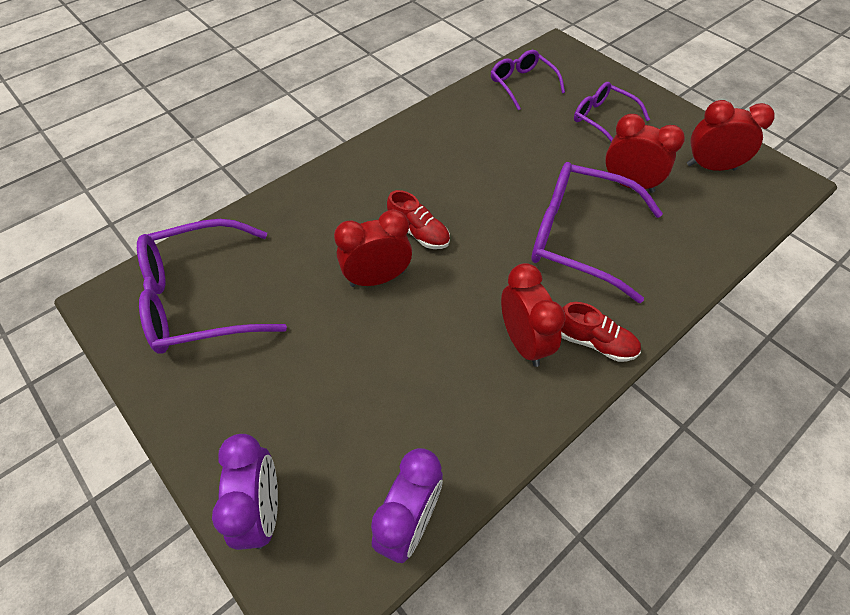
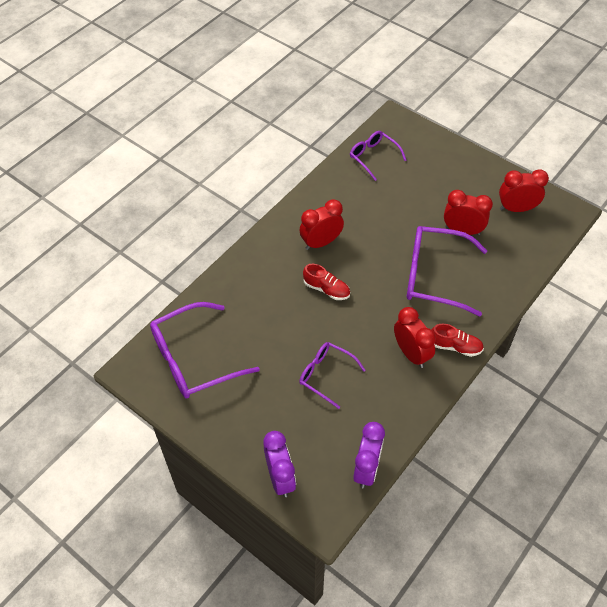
camera: 10 degrees left, 0 degrees up
red clock [334,210,412,287] -> red clock moved to [299,199,344,250]
purple glasses [574,82,650,142] -> purple glasses moved to [299,342,366,409]

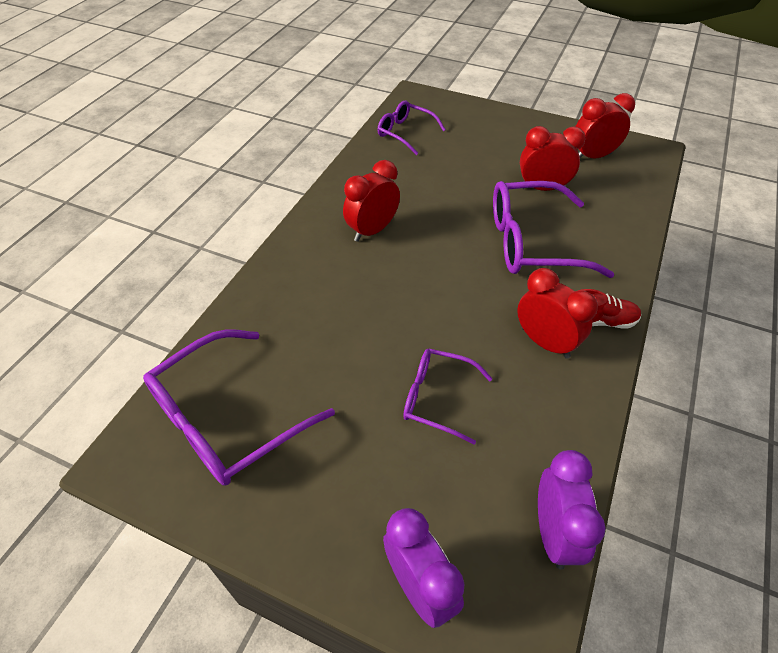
camera: 15 degrees left, 5 degrees down
red shoe [303,264,350,300] -> none

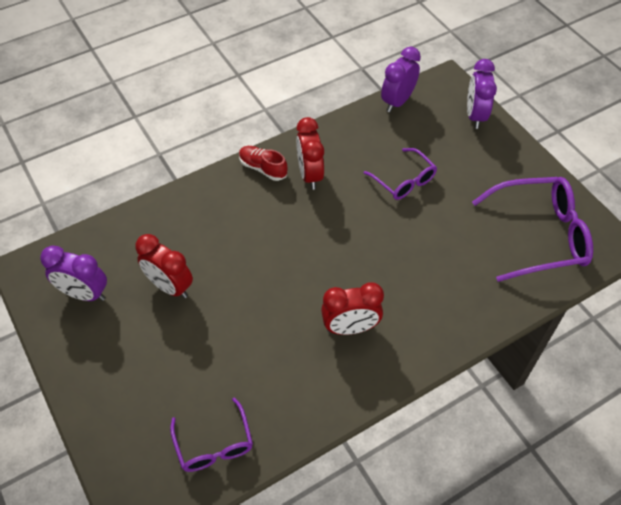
camera: 145 degrees left, 5 degrees up
purple glasses [493,181,614,278] -> none
red clock [575,93,635,159] -> purple clock [40,246,107,301]

